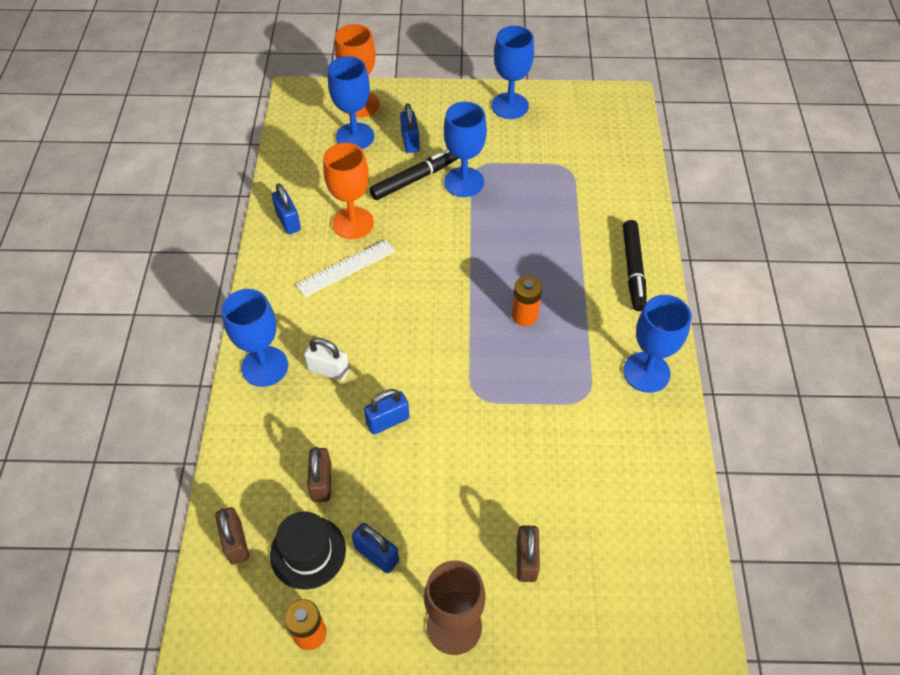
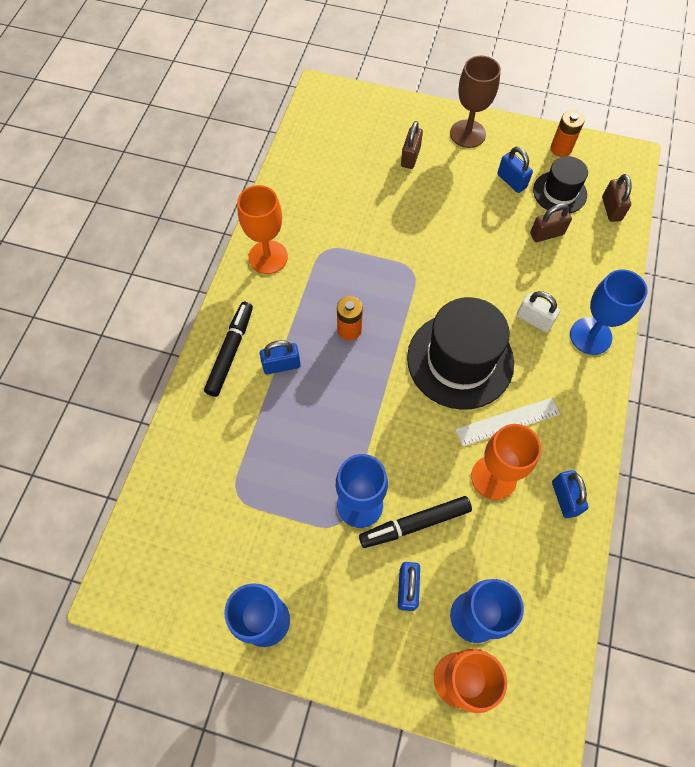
camera: 165 degrees left, 10 degrees up
brown padlock [307,447,331,502] -> brown padlock turned 60 degrees clockwise [530,203,572,242]
blue padlock [364,389,410,434] -> blue padlock moved to [260,340,301,374]
blue goblet [623,295,692,393] -> orange goblet [237,185,288,274]
none -> black hat [407,297,514,410]

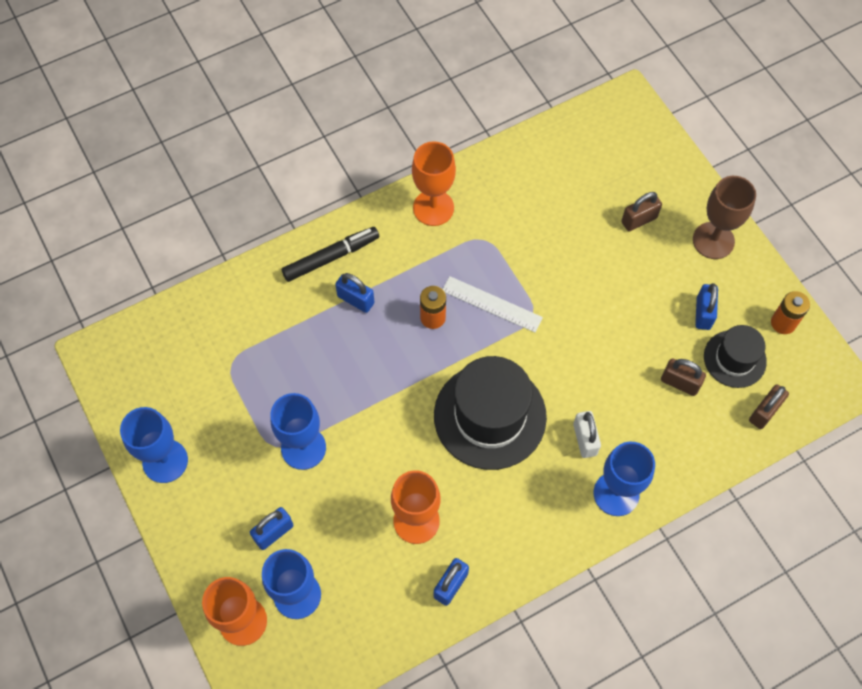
camera: 45 degrees right, 0 degrees up
black marker [359,496,472,548] -> none
white ruler [455,398,560,446] -> white ruler moved to [443,276,543,332]

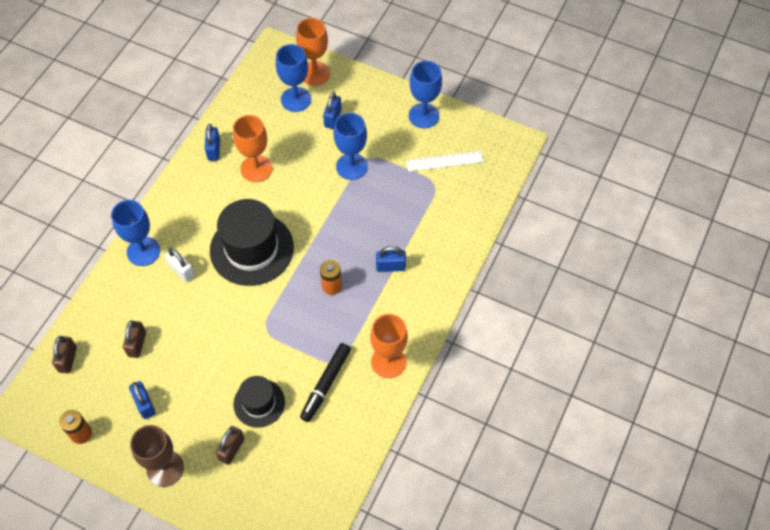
camera: 145 degrees right, 5 degrees down
black marker [282,227,379,282] -> black marker moved to [300,343,351,422]
white ruler [443,276,543,332] -> white ruler moved to [406,151,484,172]
brown padlock [661,358,706,396] -> brown padlock turned 75 degrees counterclockwise [123,320,146,358]
black hat [704,325,767,388] -> black hat moved to [233,376,285,428]

